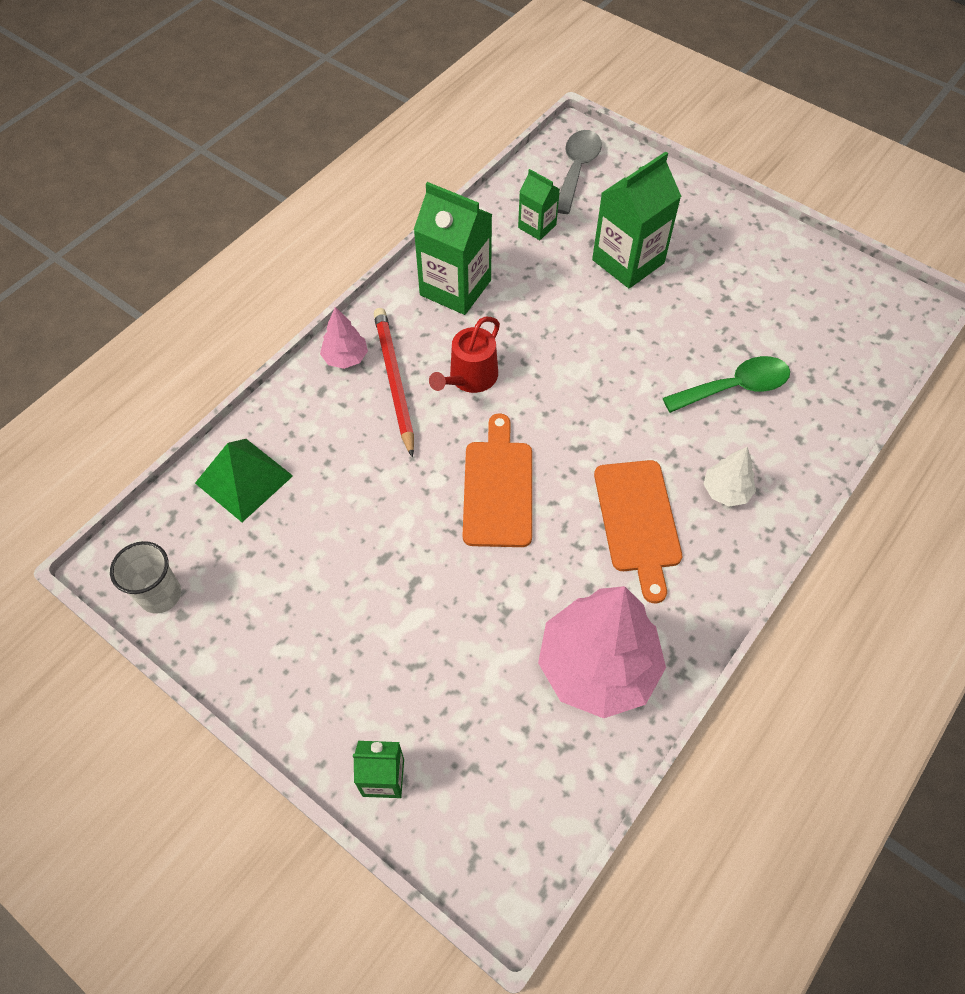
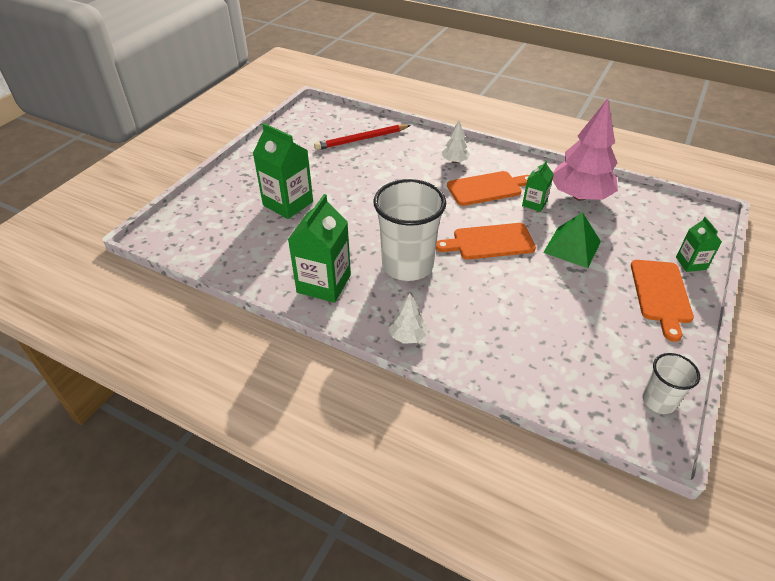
camera: 100 degrees left, 15 degrees down
green pyramid [195,439,293,522] -> green pyramid moved to [543,212,601,268]
pink tree [320,307,368,369] -> white tree [389,293,427,344]
red pencil [374,308,414,458] -> red pencil moved to [314,125,411,150]
red watering can [429,317,500,393] -> white cup [373,179,446,281]
green carton [518,169,560,240] -> green carton moved to [522,160,554,212]
grey spoon [558,130,602,214] -> none
green spoon [663,356,790,413] -> none
none -> orange cutting board [631,260,694,342]

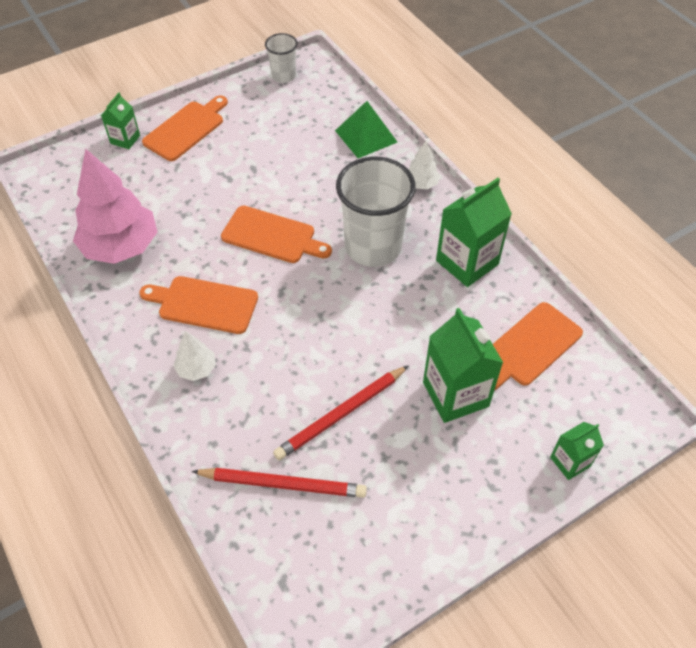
camera: 150 degrees left, 10 degrees up
green carton [522,160,554,212] -> green carton moved to [550,422,604,480]
green pyramid [543,212,601,268] -> green pyramid moved to [335,101,397,158]
none -> red pencil [273,365,409,460]
none -> orange cutting board [493,302,583,391]

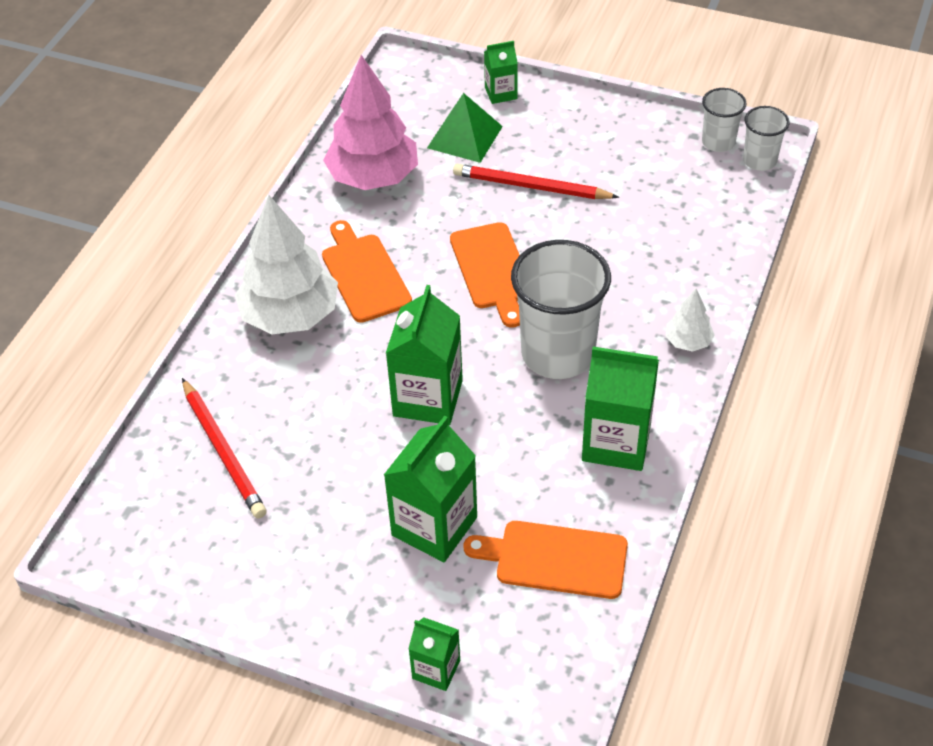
camera: 55 degrees right, 5 degrees down
orange cutting board [142,95,228,161] -> none
white tree [173,331,216,381] -> white tree [235,195,338,334], size x2.15
red pencil [273,365,409,460] -> red pencil moved to [453,164,619,199]
green pyramid [335,101,397,158] -> green pyramid moved to [427,93,503,163]
none -> green carton [386,285,463,425]
none -> white cup [743,106,789,171]

